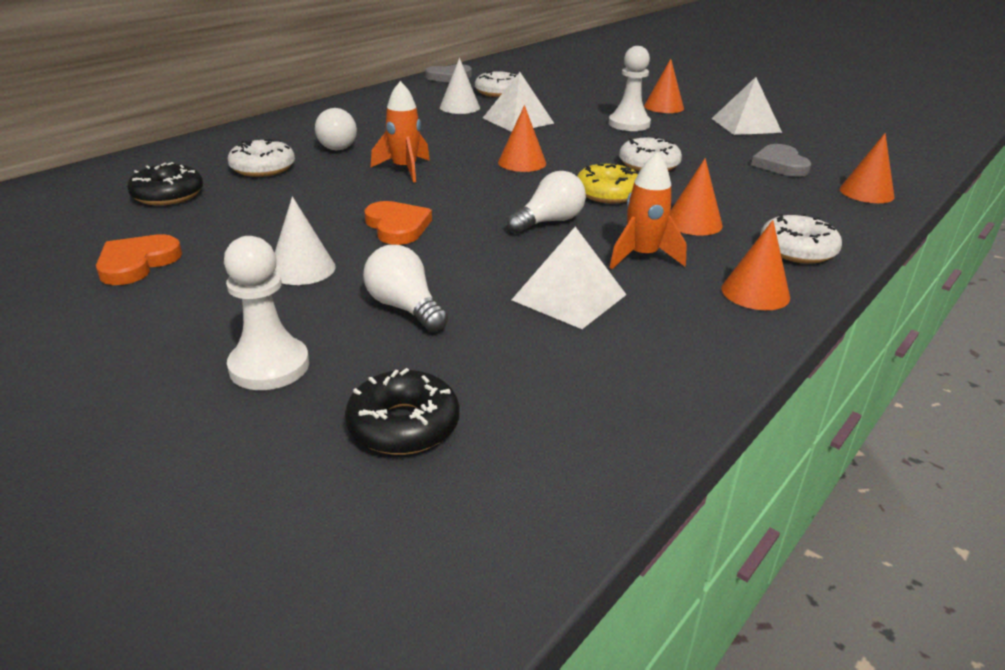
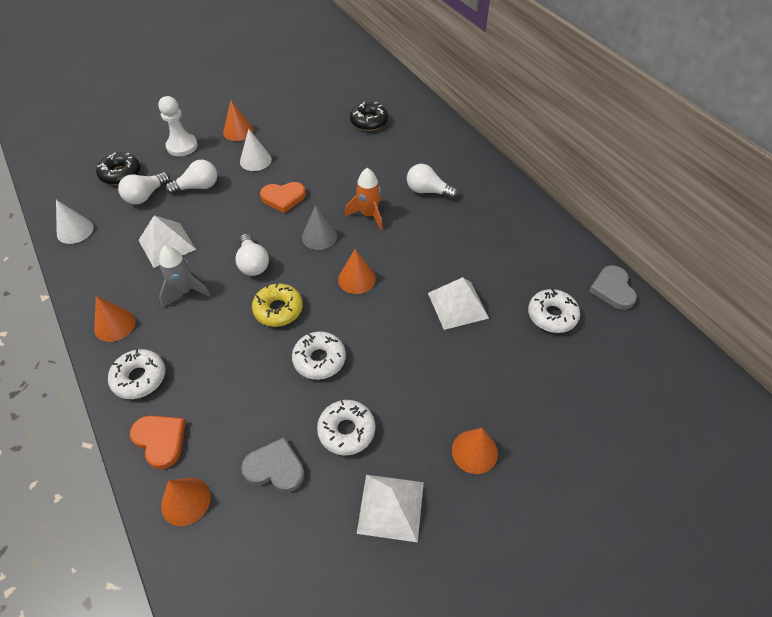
camera: 110 degrees right, 20 degrees up
orange heart [96,234,182,285] -> orange heart moved to [130,415,186,469]
white donut [227,139,295,177] -> white donut moved to [317,400,375,455]
white cone [440,58,480,114] -> white cone moved to [56,200,94,244]
white pawn [609,46,651,131] -> none
orange rocket [609,153,687,269] -> grey rocket [159,246,210,307]
orange cone [670,158,723,235] -> orange cone moved to [223,100,254,141]
none -> white light bulb [118,172,170,205]
none -> grey cone [302,205,337,250]

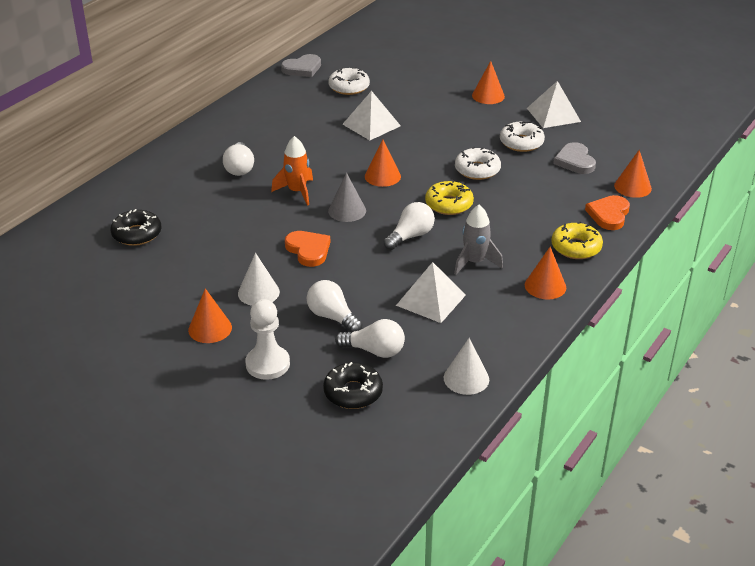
camera: 115 degrees left, 15 degrees down
white donut [108,349,165,399] -> yellow donut [551,221,603,259]

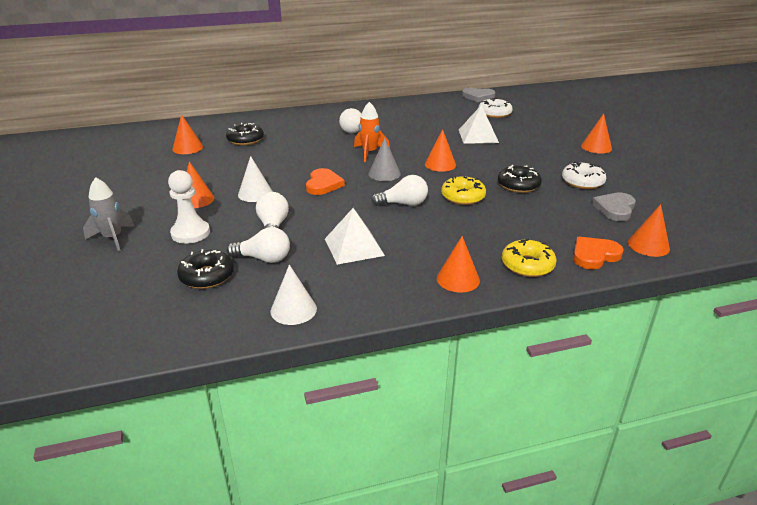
camera: 40 degrees right, 5 degrees down
white light bulb [335,319,405,358] -> white light bulb turned 45 degrees counterclockwise [227,227,290,263]
grey rocket [454,205,503,275] -> grey rocket moved to [83,177,135,252]
white donut [455,146,501,180] -> black donut [498,165,542,193]
white pyramid [527,81,581,128] -> none
none -> orange cone [172,114,203,154]

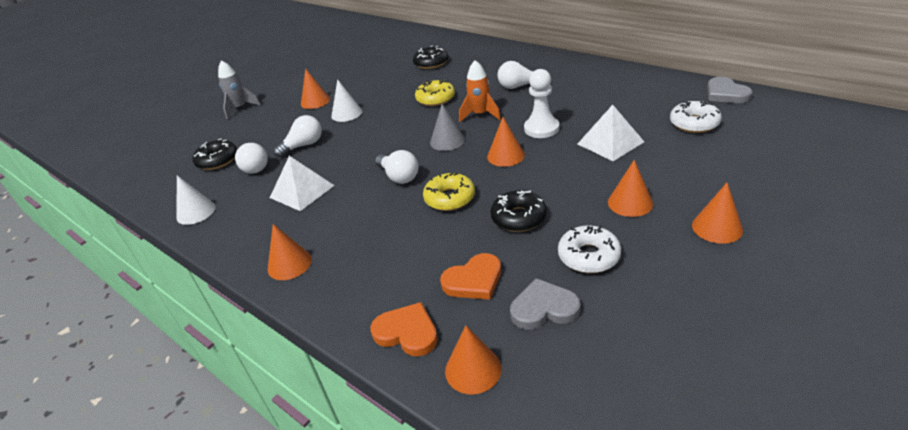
camera: 60 degrees right, 5 degrees up
white pawn [168,170,210,244] -> white pawn moved to [524,69,559,138]
orange cone [172,114,203,154] -> orange cone moved to [608,160,653,217]
orange heart [306,168,345,195] -> orange heart moved to [440,253,501,300]
yellow donut [502,238,557,277] -> yellow donut moved to [415,80,455,106]

